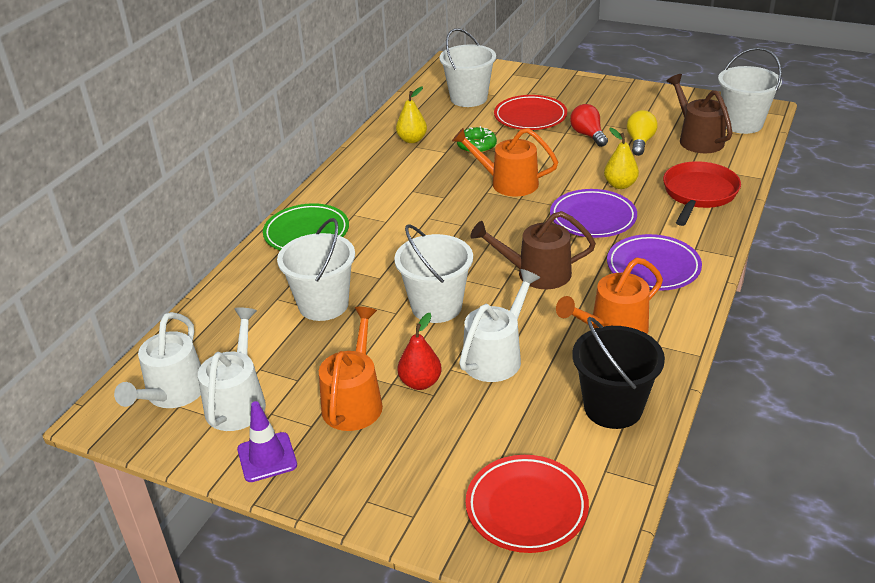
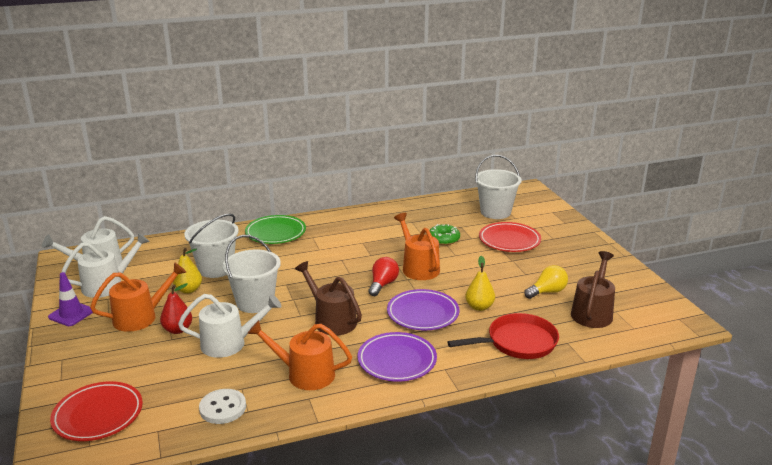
camera: 45 degrees right, 10 degrees down
yellow pear [396,86,427,143] -> yellow pear moved to [173,248,202,294]
red light bulb [570,104,608,147] -> red light bulb moved to [368,257,399,296]
black bucket [572,317,665,429] -> white button [199,389,246,424]
white bucket [718,47,782,134] -> none

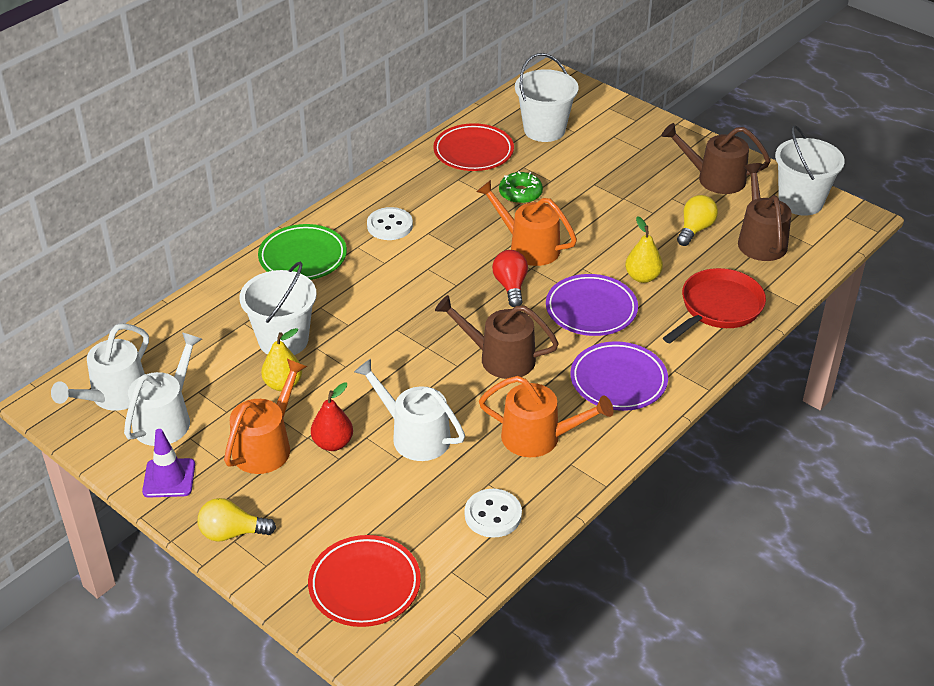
camera: 30 degrees left, 15 degrees up
white watering can [178,294,281,358] -> white watering can turned 105 degrees counterclockwise [354,359,465,461]
white bucket [223,235,281,313] -> white bucket moved to [775,125,845,215]
orange watering can [247,320,352,390] -> orange watering can turned 150 degrees counterclockwise [479,376,613,457]
red plate [479,222,541,252] -> red plate moved to [433,123,514,171]
none -> yellow light bulb [198,498,276,542]
none -> white button [367,207,413,240]
none -> brown watering can [662,123,771,194]

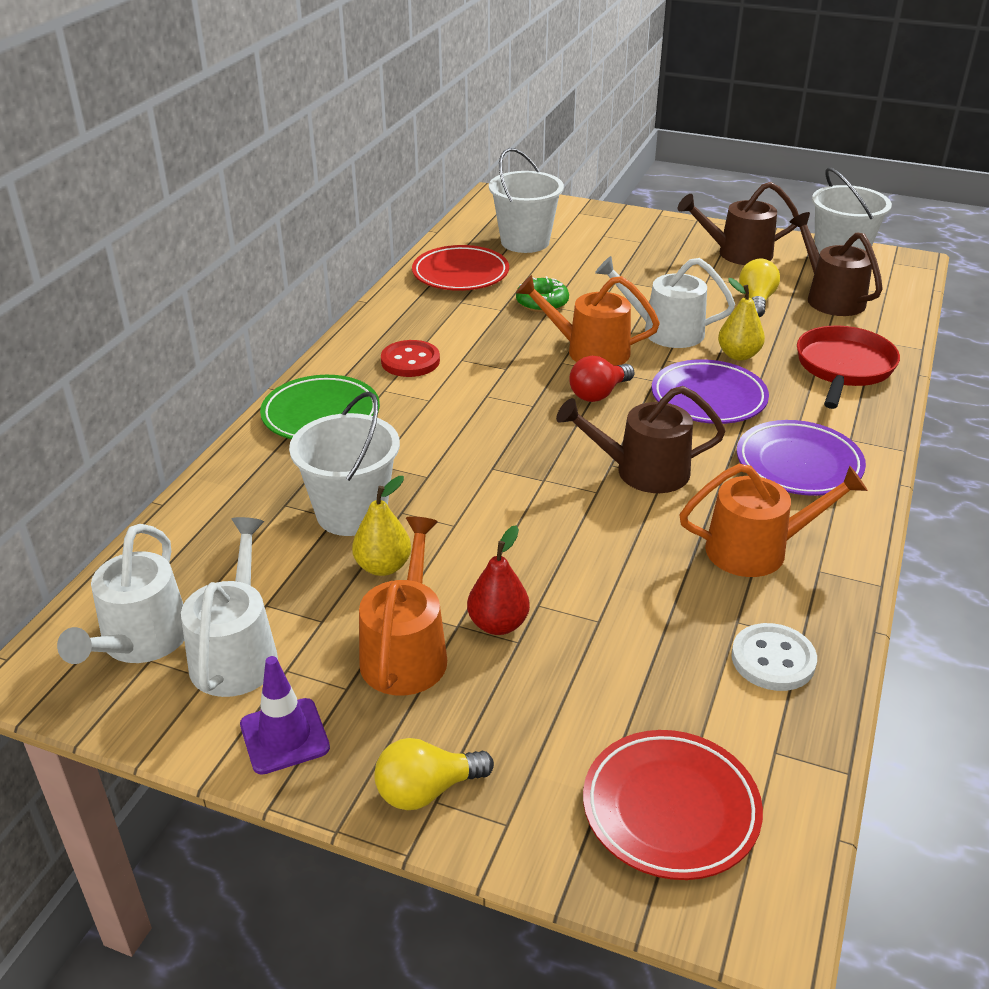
camera: 20 degrees left, 5 degrees down
white watering can [354,359,465,461] -> white watering can moved to [595,256,735,348]
white button [367,207,413,240] -> red button [381,340,440,377]
red light bulb [492,250,528,307] -> red light bulb turned 105 degrees counterclockwise [569,356,635,402]

